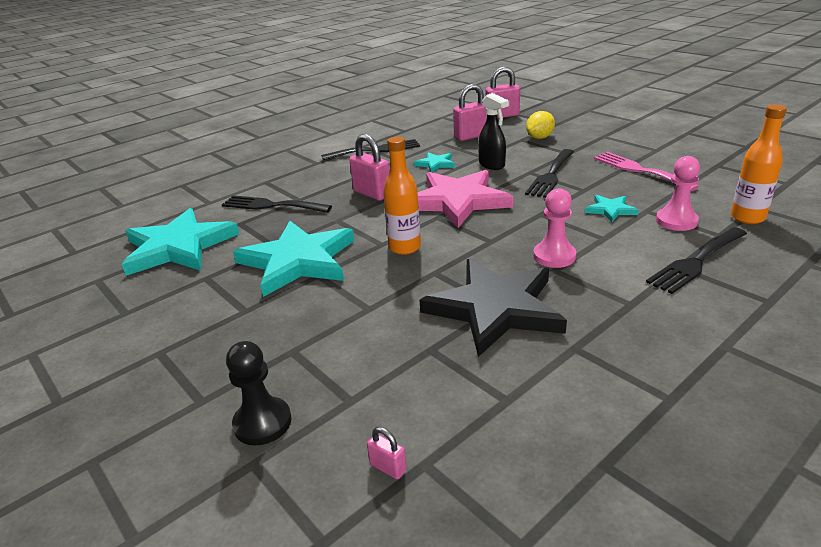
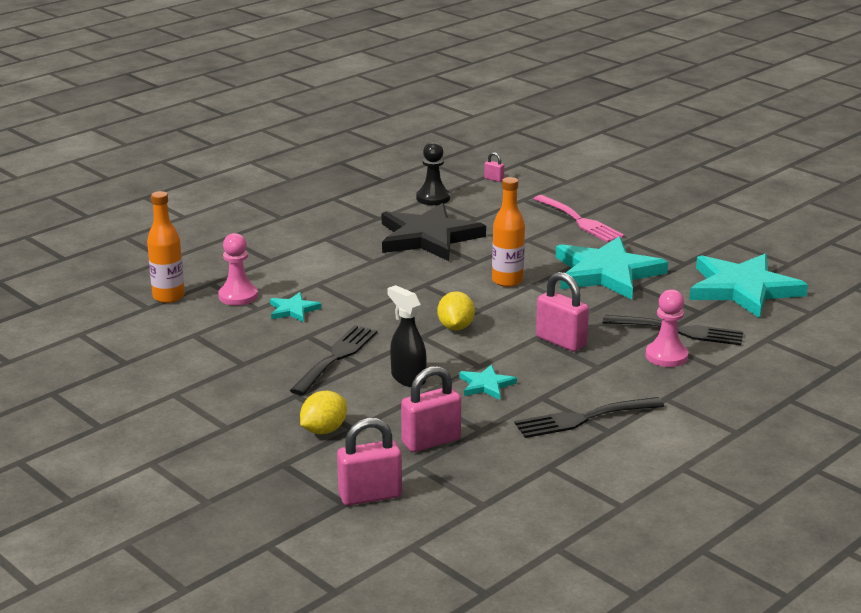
camera: 175 degrees right, 5 degrees down
black pawn [226,341,292,446] -> black pawn moved to [416,142,450,205]
pink star [417,170,513,228] -> yellow lemon [437,291,475,330]
pink pawn [533,188,576,268] -> pink pawn moved to [646,289,688,367]
pink fork [594,152,699,191] -> pink fork moved to [534,195,625,242]
black fork [646,227,747,294] -> none

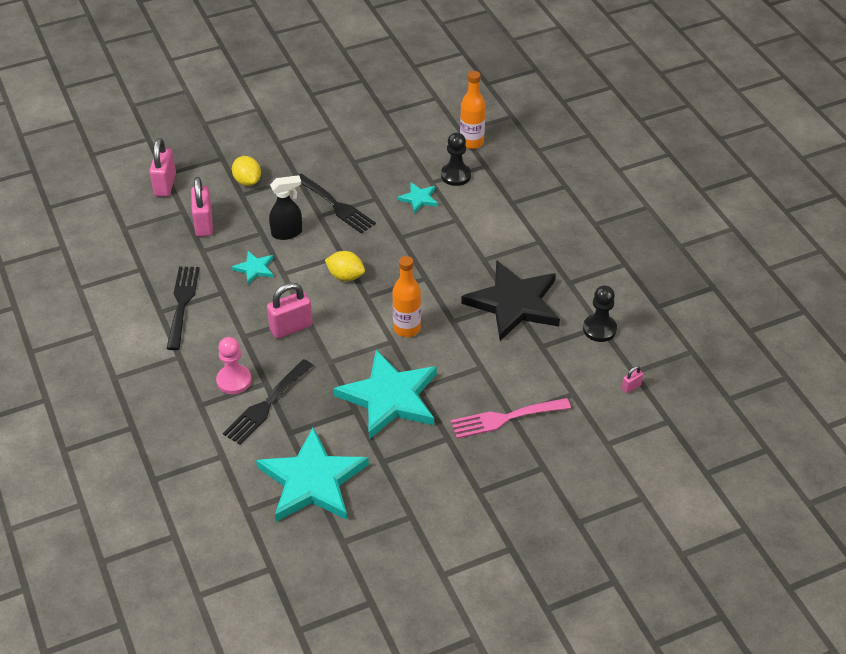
camera: 110 degrees right, 20 degrees up
pink pawn [218,233,258,305] -> black pawn [441,132,471,186]

